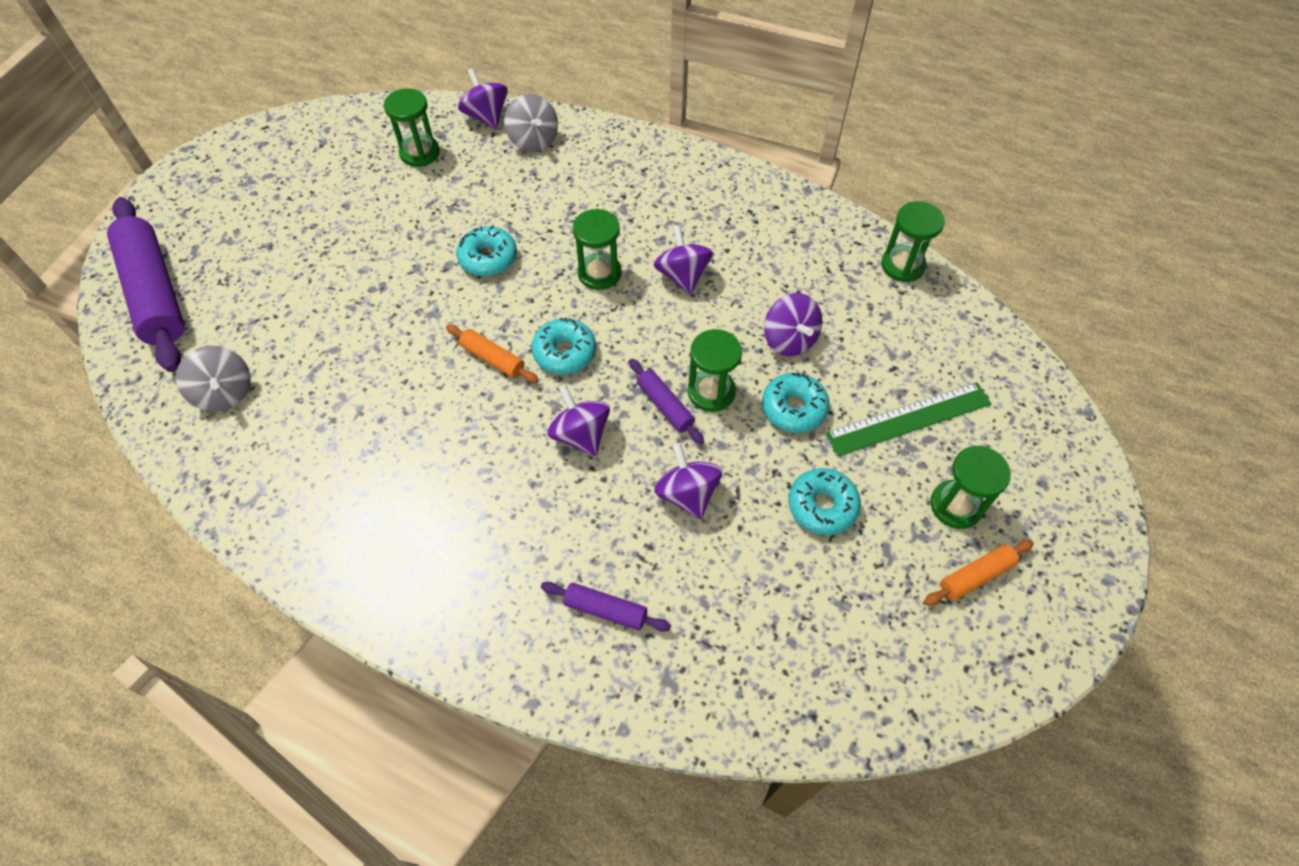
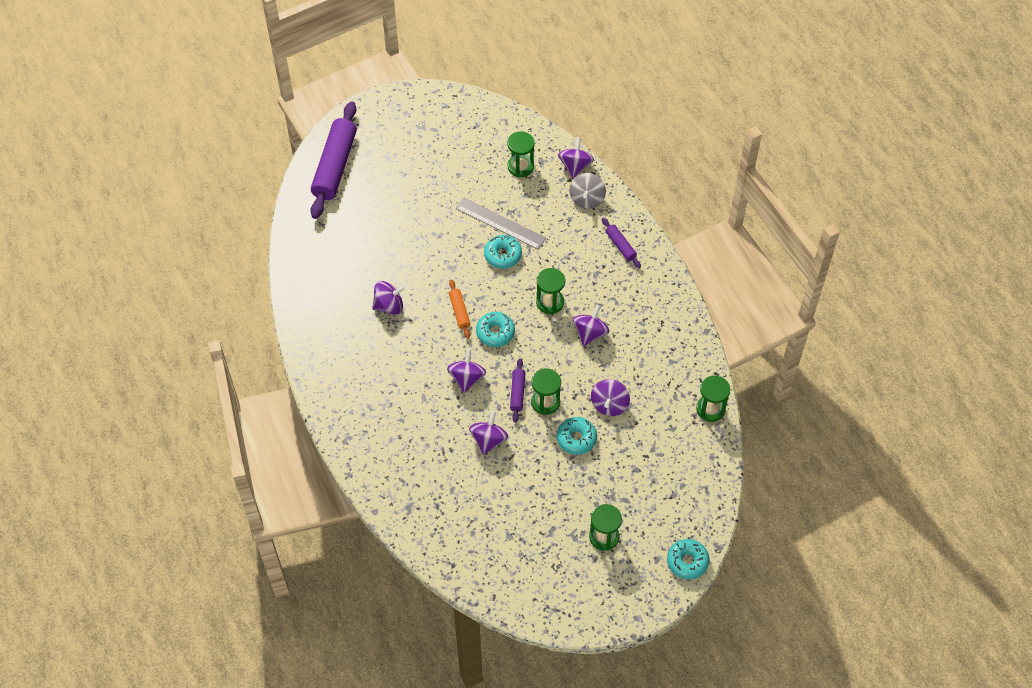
camera: 40 degrees right, 0 degrees up
grey spinning top [176,346,251,411] -> none
purple rolling pin [541,582,671,632] -> purple rolling pin moved to [602,218,641,268]
turquoise donut [789,468,861,535] -> turquoise donut moved to [667,539,709,579]
green ruler [825,382,991,457] -> none
orange rolling pin [924,540,1034,606] -> none
none -> purple spinning top [372,281,405,315]
none -> grey ruler [456,197,546,249]

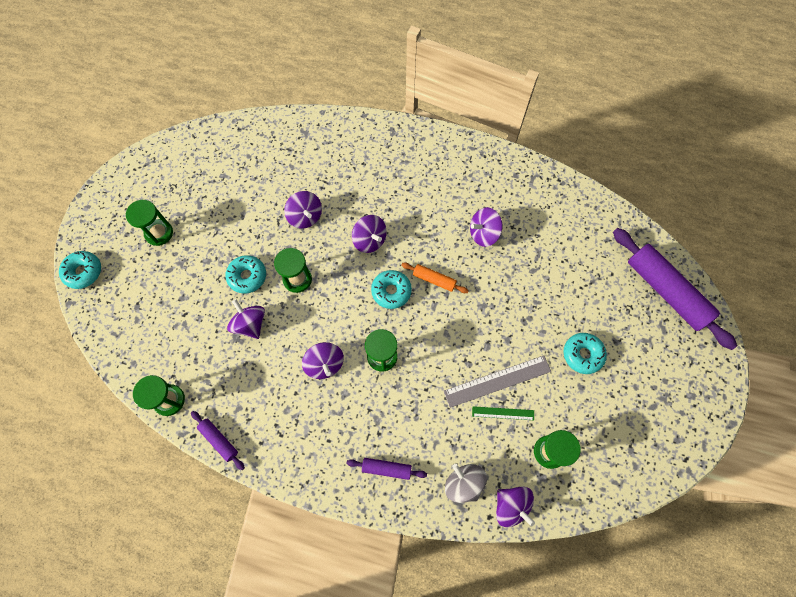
camera: 130 degrees right, 10 degrees up
purple spinning top [372,281,405,315] -> purple spinning top turned 45 degrees clockwise [470,207,502,247]
turquoise donut [484,235,522,269] -> turquoise donut moved to [564,333,607,374]
purple rolling pin [510,358,525,423] -> purple rolling pin moved to [191,411,245,470]
none -> green ruler [472,406,534,420]

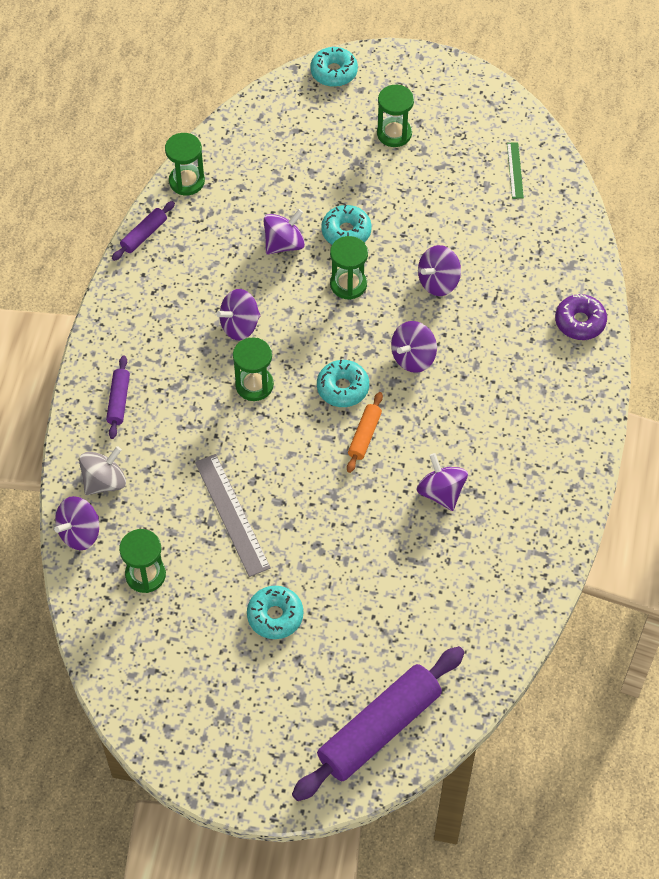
camera: 85 degrees right, 10 degrees down
green ruler [472,406,534,420] -> green ruler moved to [507,142,524,199]
none -> purple donut [555,294,607,340]

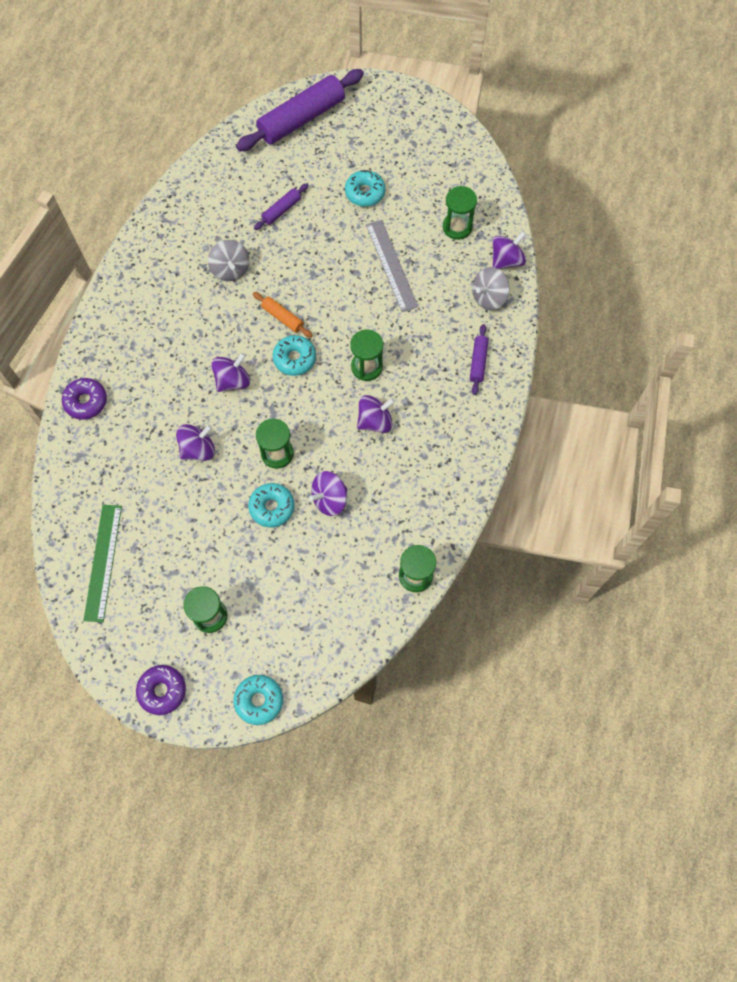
camera: 175 degrees left, 10 degrees up
purple rolling pin [112,201,175,261] -> purple rolling pin moved to [254,183,308,230]
orange rolling pin [347,392,383,473] -> orange rolling pin turned 75 degrees counterclockwise [253,292,312,338]
purple spinning top [417,453,468,511] -> grey spinning top [208,240,250,281]
green ruler [507,142,524,199] -> green ruler [83,505,122,622], size x1.81
none -> purple donut [136,665,186,715]

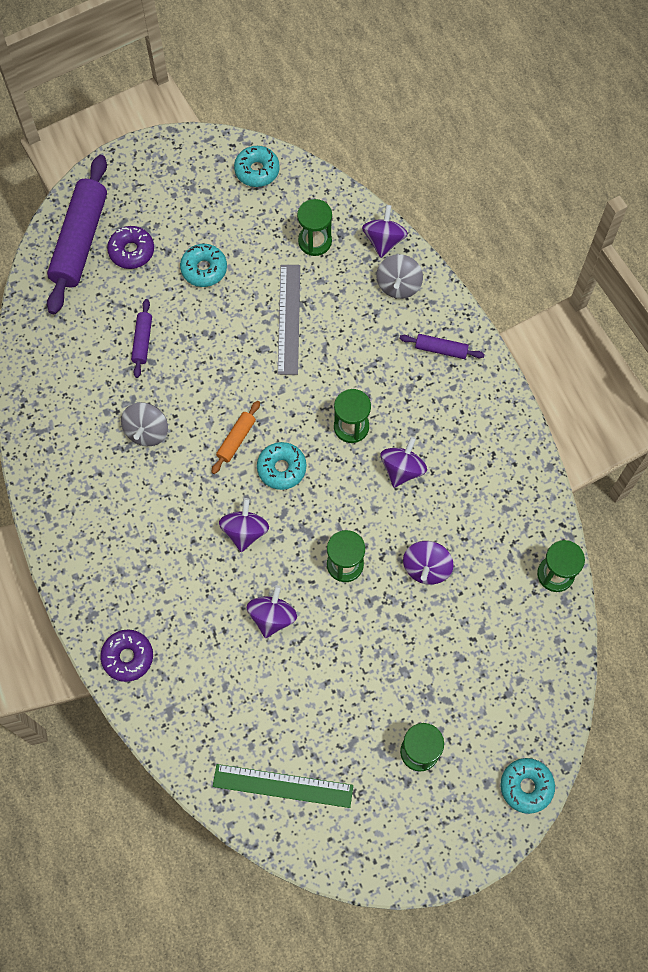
camera: 40 degrees left, 0 degrees up
green ruler [83,505,122,622] -> green ruler turned 45 degrees counterclockwise [213,764,353,808]
purple donut [136,665,186,715] -> purple donut moved to [107,226,154,269]
grey spinning top [208,240,250,281] -> grey spinning top turned 75 degrees clockwise [121,402,168,446]
turquoise donut [248,483,295,528] -> turquoise donut moved to [234,146,280,187]
orange rolling pin [253,292,312,338] -> orange rolling pin turned 60 degrees counterclockwise [212,401,260,474]
grey ruler [366,220,418,312] -> grey ruler turned 60 degrees clockwise [278,265,300,375]
purple rolling pin [470,324,489,395] -> purple rolling pin turned 45 degrees counterclockwise [399,334,485,359]

